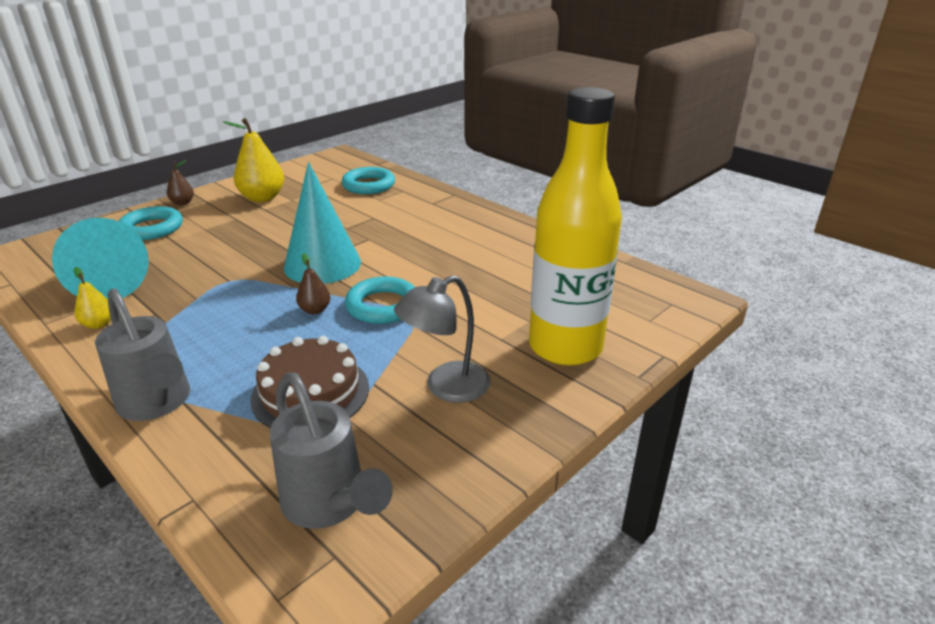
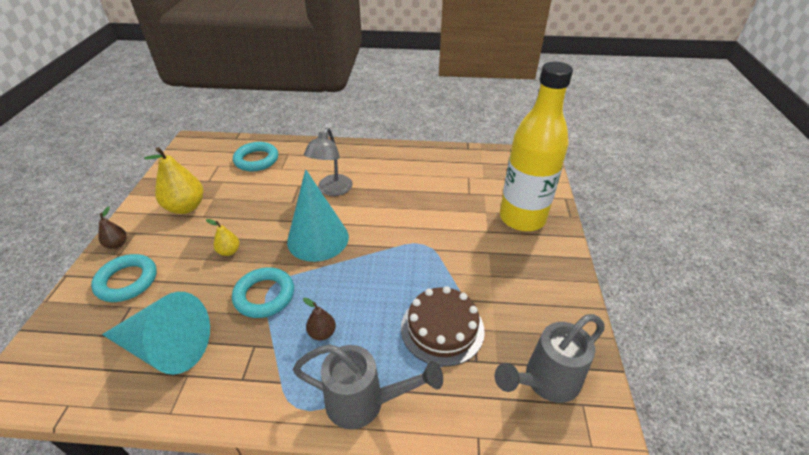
camera: 40 degrees left, 10 degrees up
yellow pear [74,267,111,329] -> yellow pear moved to [206,219,240,256]
grey watering can [270,373,393,529] -> grey watering can turned 135 degrees clockwise [494,314,604,403]
brown pear [296,253,331,314] -> brown pear moved to [303,298,336,340]
turquoise ring [345,276,415,324] -> turquoise ring moved to [232,267,294,318]
grey lamp [394,275,491,403] -> grey lamp moved to [304,128,353,196]

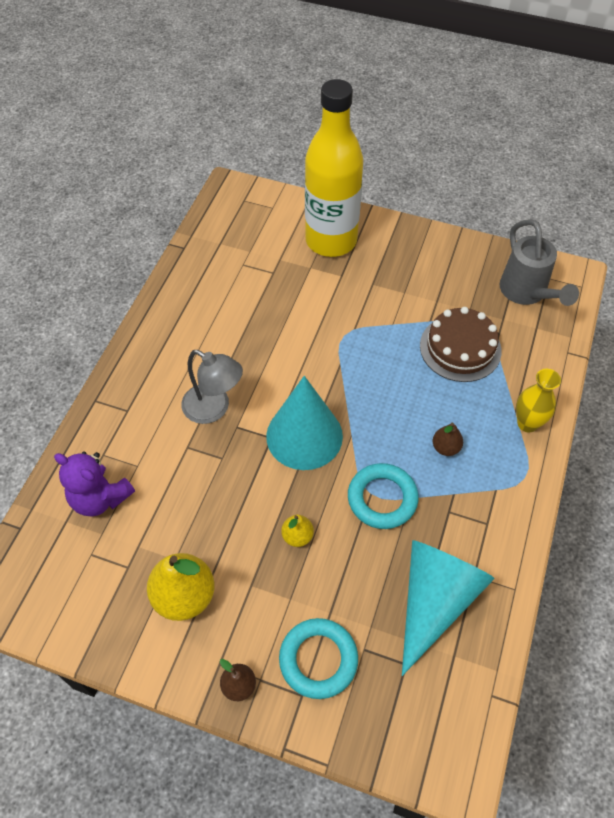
camera: 75 degrees left, 15 degrees up
turquoise ring [233,142,278,171] -> purple teddy bear [54,452,135,516]
grey watering can [293,344,443,429] -> yellow vase [516,369,561,433]

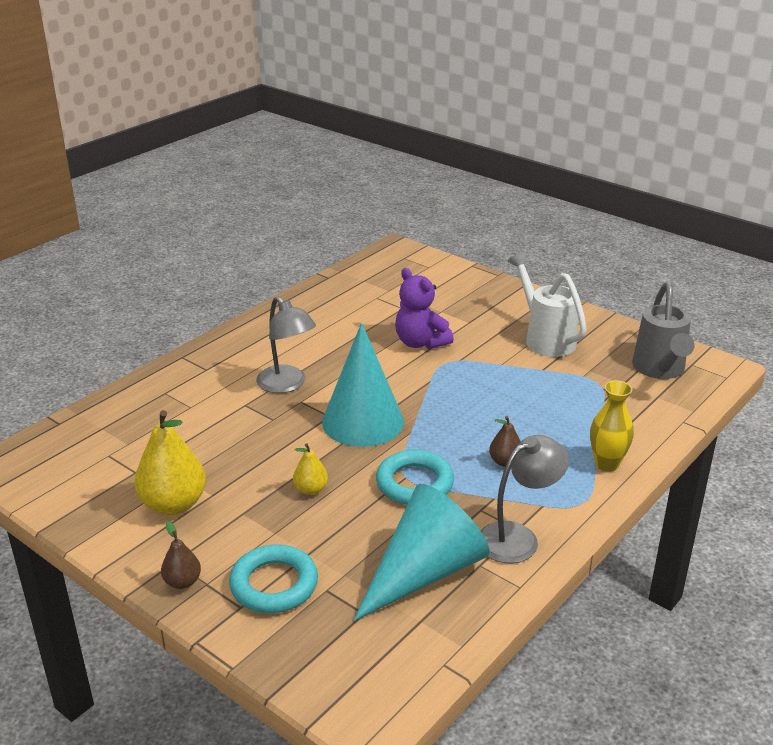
camera: 20 degrees right, 25 degrees down
purple teddy bear [54,452,135,516] -> purple teddy bear moved to [395,268,454,349]
yellow bottle [305,79,363,257] -> none
brown cake [420,307,502,382] -> none
none -> grey lamp [480,435,569,564]
none -> white watering can [508,252,587,357]

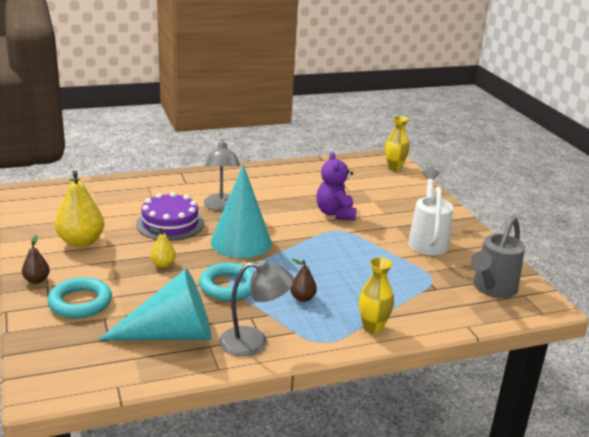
camera: 30 degrees right, 5 degrees down
none -> purple cake [136,192,204,241]
none -> yellow vase [385,116,410,171]

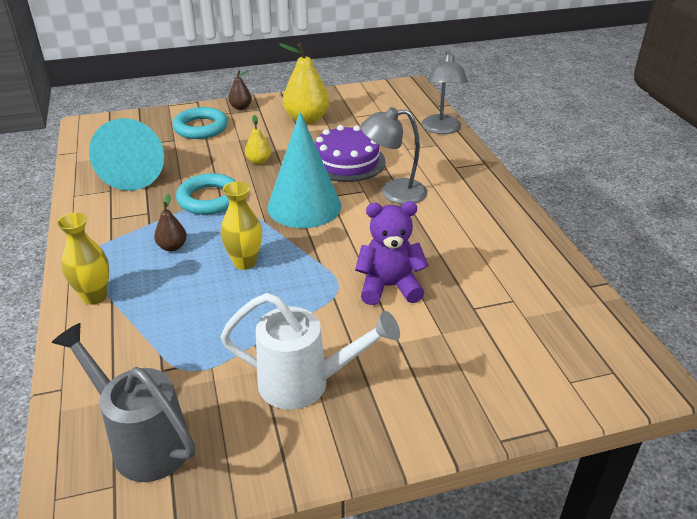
camera: 95 degrees right, 10 degrees up
grey lamp [219,260,294,356] -> grey lamp moved to [422,51,468,134]
yellow vase [385,116,410,171] -> yellow vase moved to [221,182,262,270]

